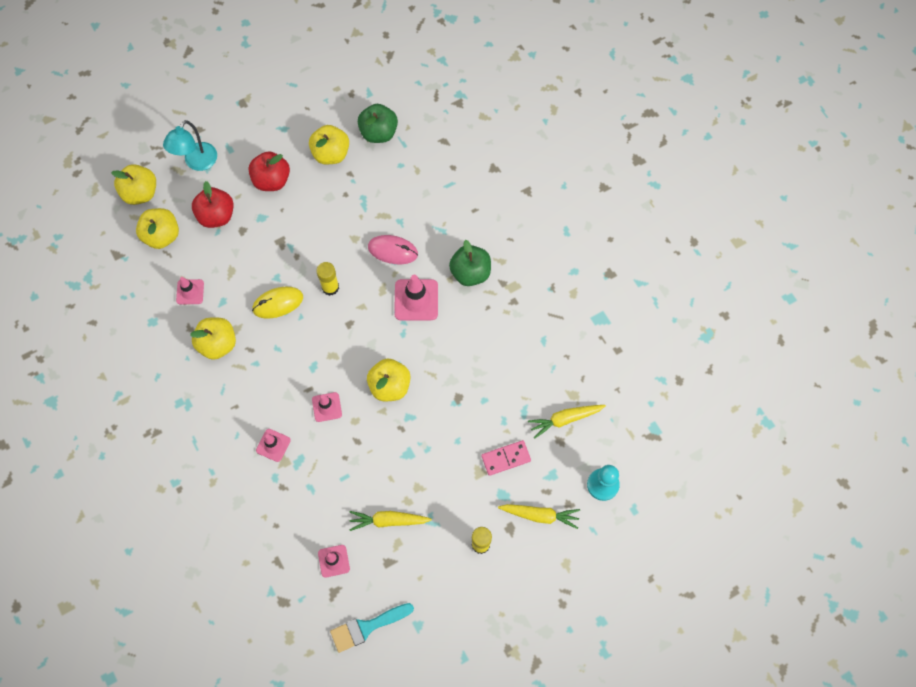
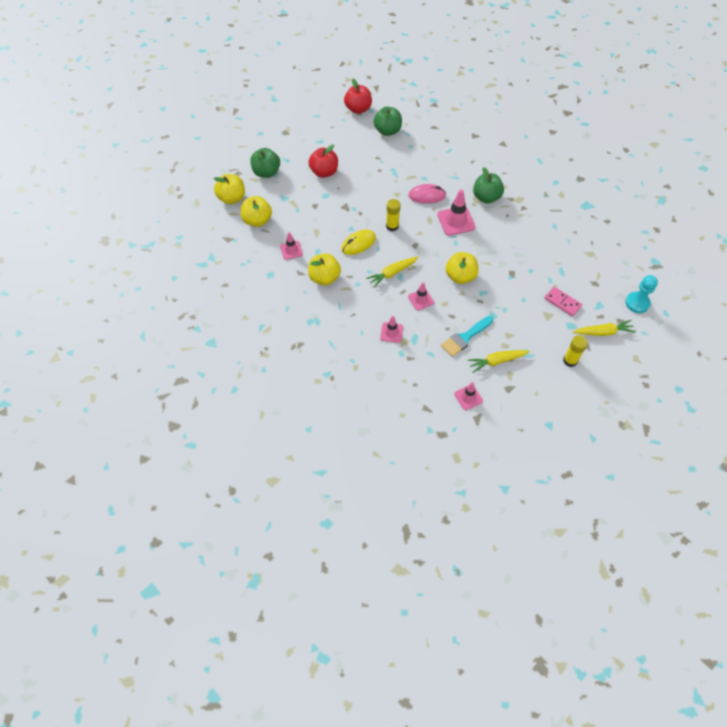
camera: 15 degrees left, 10 degrees down
turquoise lamp [163,120,217,171] -> green apple [250,148,280,178]
red apple [192,181,234,228] -> red apple moved to [344,79,372,114]
yellow apple [309,125,349,165] -> none
turquoise brush [330,603,414,653] -> turquoise brush moved to [441,316,493,357]
pink domino [481,440,531,476] -> pink domino turned 75 degrees clockwise [544,287,582,316]
yellow carrot [528,405,606,438] -> yellow carrot moved to [366,257,418,288]

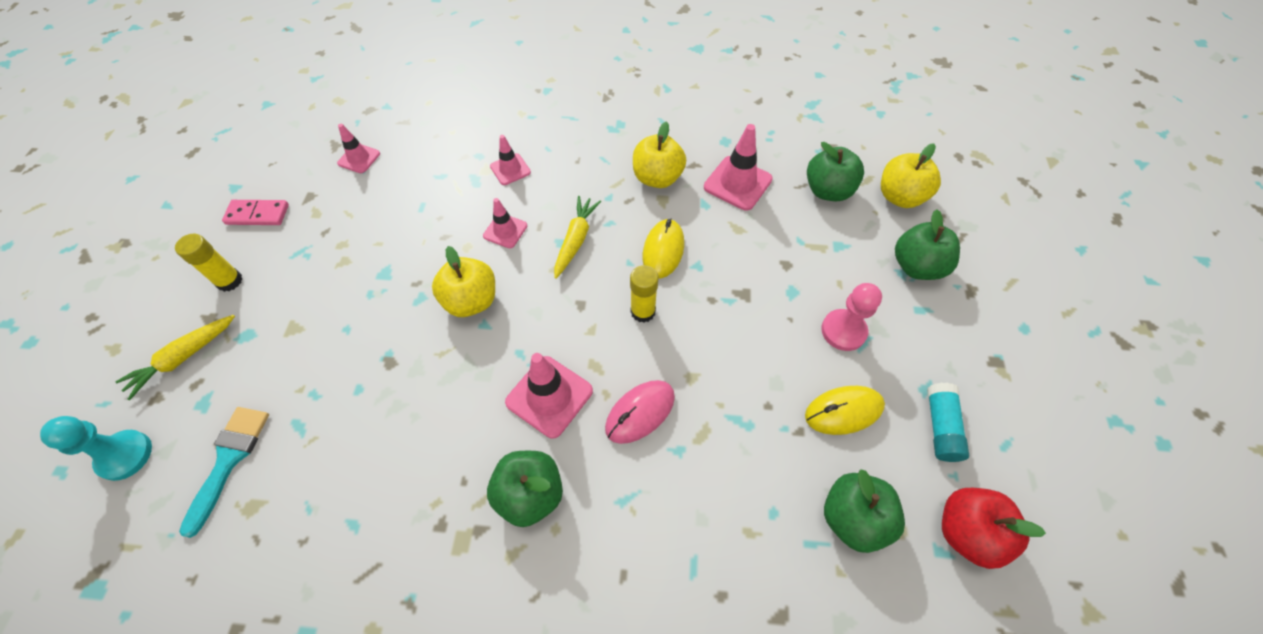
camera: 140 degrees right, 0 degrees up
yellow apple [241,196,272,227] -> green apple [807,142,864,201]
pink traffic cone [280,232,303,260] -> pink traffic cone [704,124,773,211], size x1.64
red apple [308,144,338,178] -> pink pawn [821,283,882,351]
turquoise brush [441,316,493,357] -> turquoise brush moved to [179,407,269,538]
yellow carrot [468,350,530,373] -> none
pink domino [544,287,582,316] -> pink domino moved to [222,200,289,225]
none -> yellow mouse [805,386,885,435]
none -> turquoise glue stick [927,383,970,462]

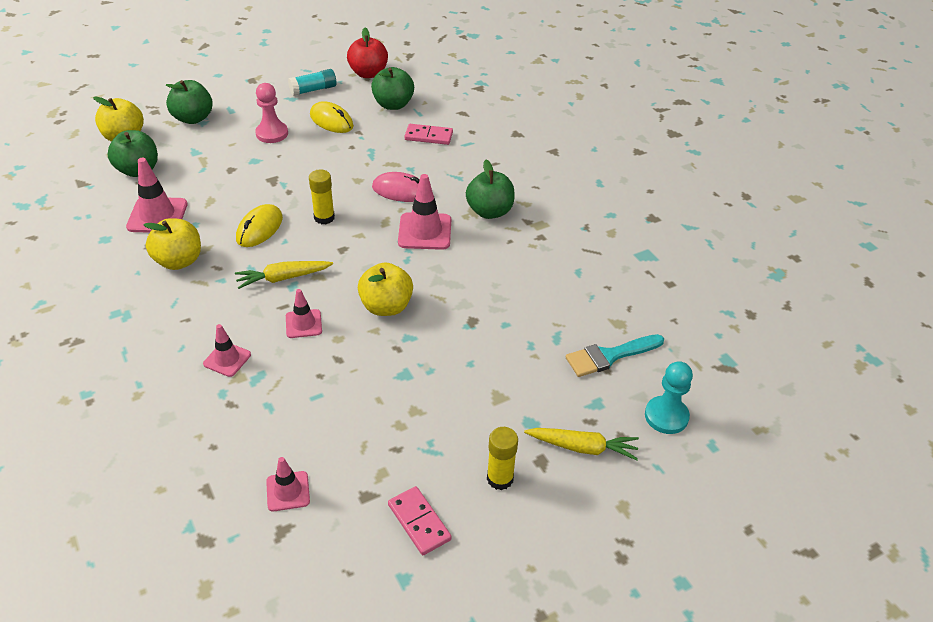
camera: 125 degrees left, 15 degrees down
yellow mouse [643,219,684,279] -> yellow mouse turned 45 degrees counterclockwise [236,204,283,247]
none -> pink domino [405,124,453,145]

